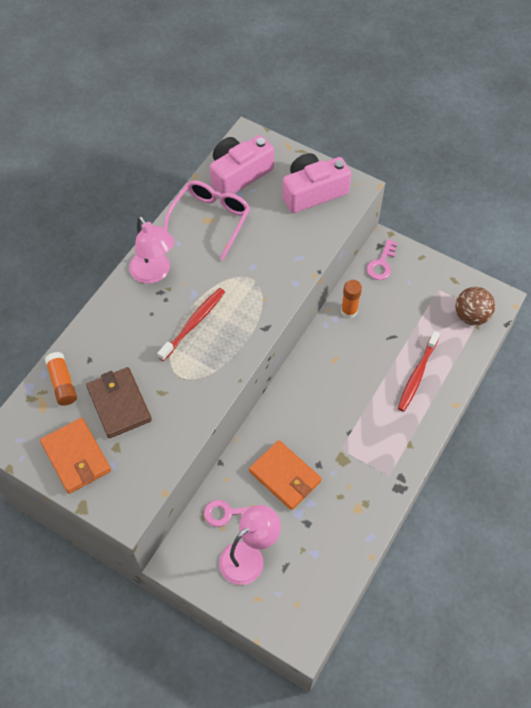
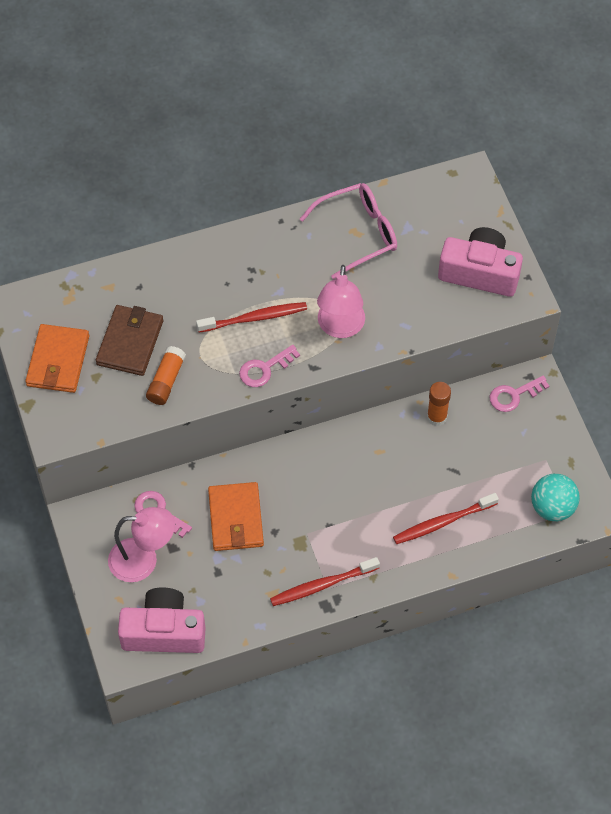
camera: 40 degrees right, 0 degrees up
orange glue stick [45,352,77,406] -> orange glue stick moved to [146,346,186,405]
pink lamp [129,216,175,284] -> pink lamp moved to [317,265,365,338]
pink camera [210,135,274,194] -> pink camera moved to [118,587,206,653]
brown ball [456,287,495,325] -> turquoise ball [531,474,580,521]
none -> pink key [239,345,300,387]
none -> red toothbrush [270,557,380,606]

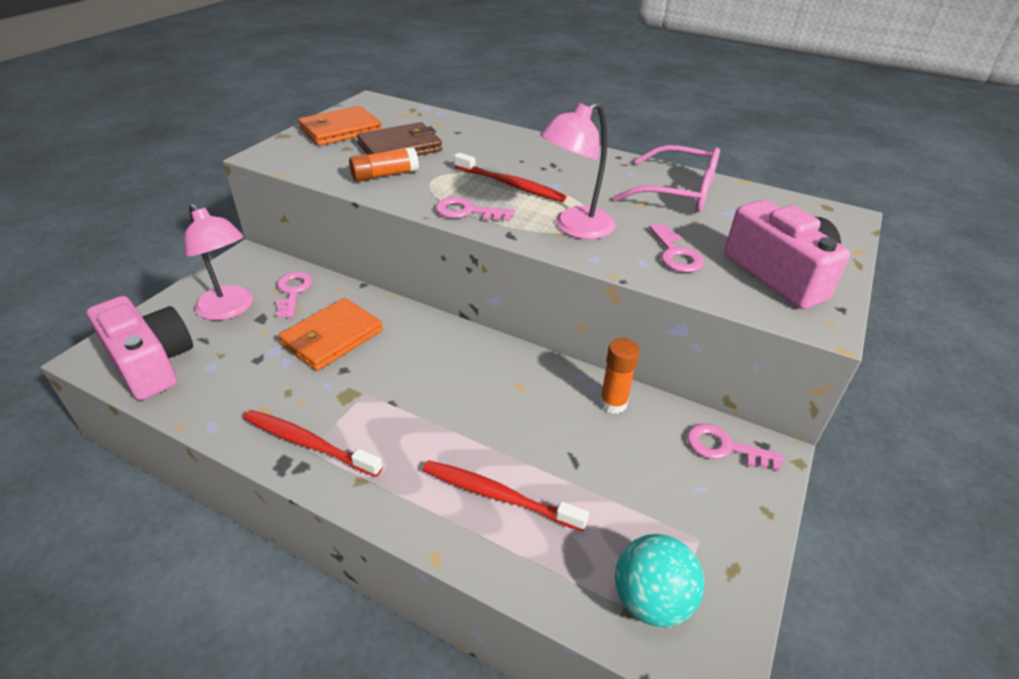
camera: 45 degrees right, 20 degrees down
none -> pink key [649,224,704,273]

